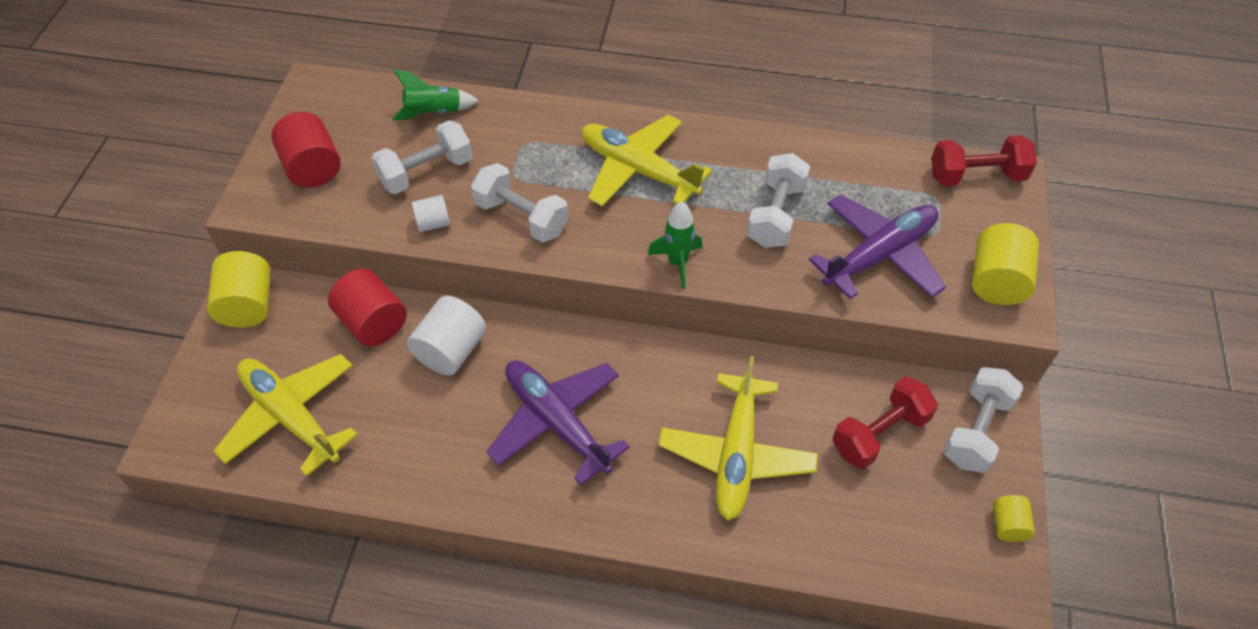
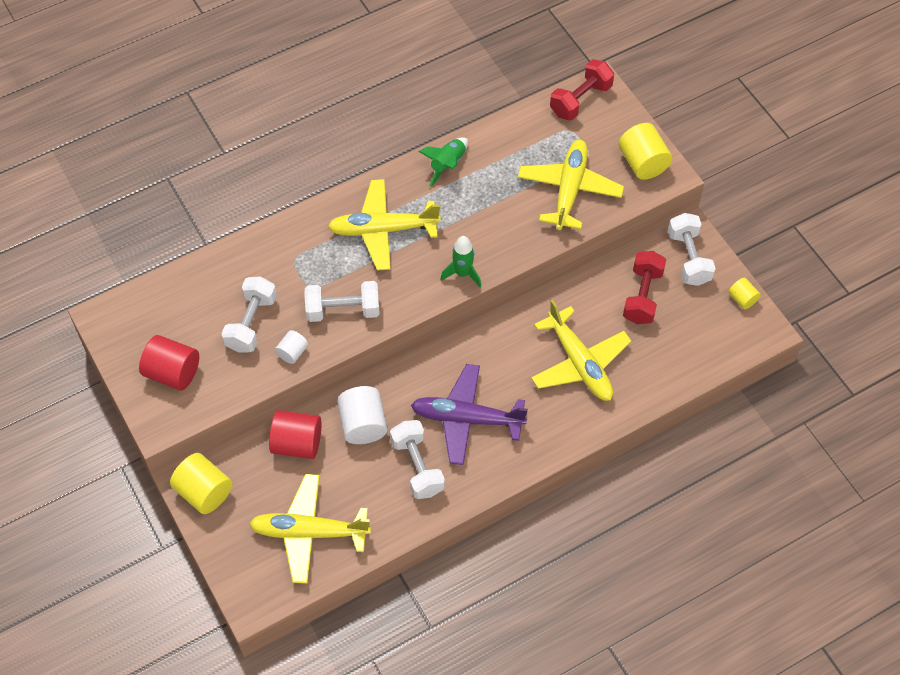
camera: 40 degrees left, 5 degrees up
green rocket [392,69,479,121] -> green rocket moved to [419,137,468,187]
white dumbbell [747,153,810,248] -> white dumbbell moved to [390,420,445,499]
purple plane [809,195,946,299] -> yellow plane [518,140,624,230]

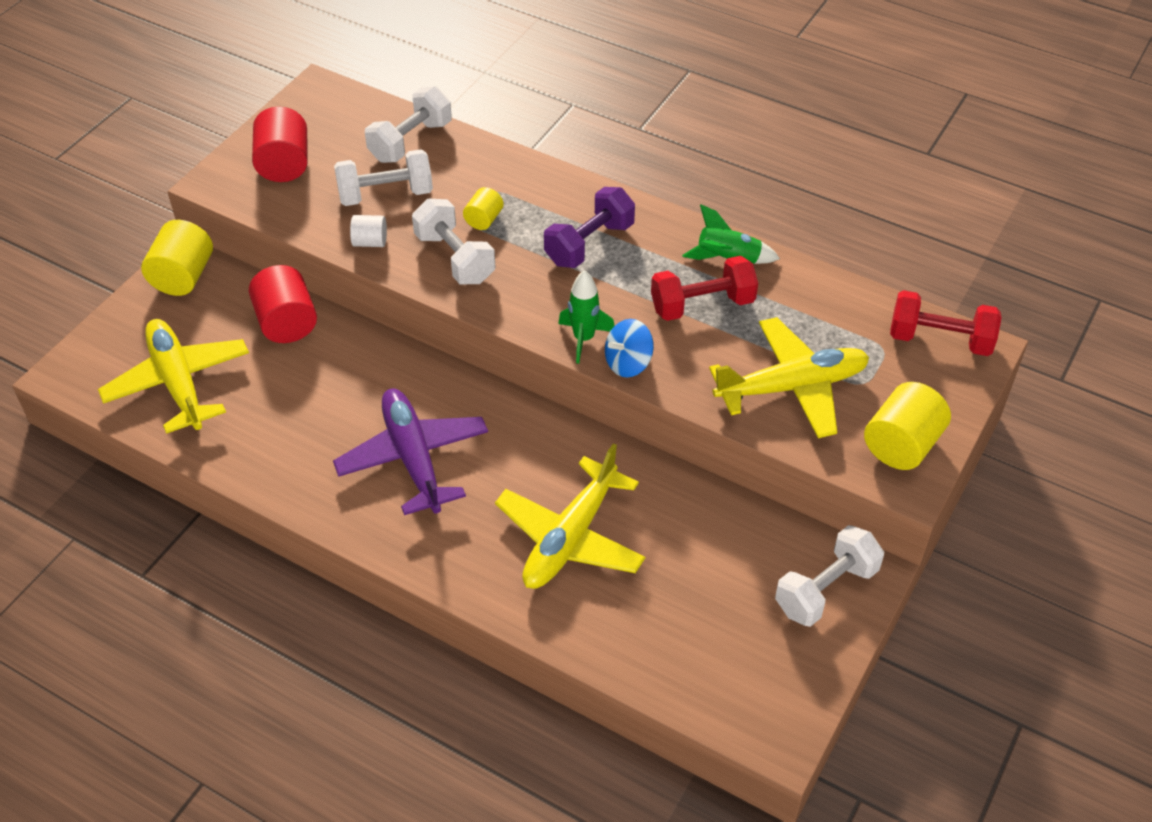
camera: 60 degrees right, 10 degrees down
yellow plane [328,179,441,270] -> purple dumbbell [544,187,635,268]
white cylinder [337,386,387,444] -> none
white dumbbell [390,420,445,499] -> white dumbbell moved to [365,86,452,163]
red dumbbell [623,251,666,324] -> red dumbbell moved to [651,256,758,321]
yellow cylinder [728,278,761,310] -> yellow cylinder moved to [463,187,504,230]
none -> blue spinning top [605,319,654,377]

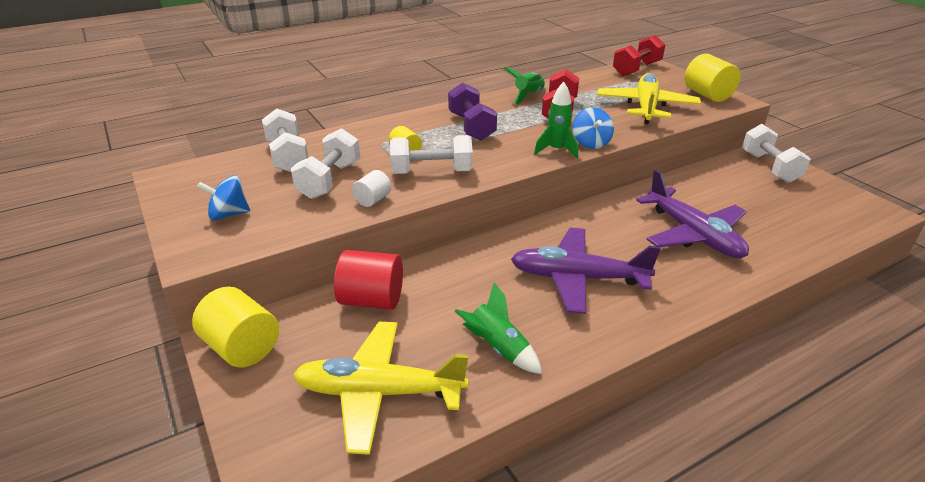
camera: 60 degrees left, 15 degrees down
red cylinder [252,107,308,182] -> blue spinning top [197,175,250,221]
yellow plane [495,443,646,589] -> purple plane [636,170,749,258]
none -> green rocket [454,283,542,374]

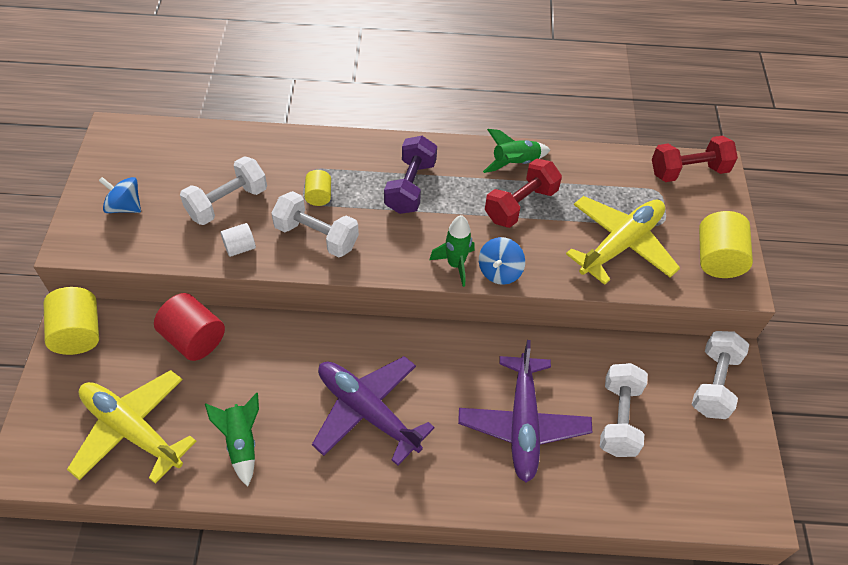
camera: 30 degrees right, 20 degrees up
white dumbbell [262,108,309,172] -> white dumbbell moved to [600,363,648,457]

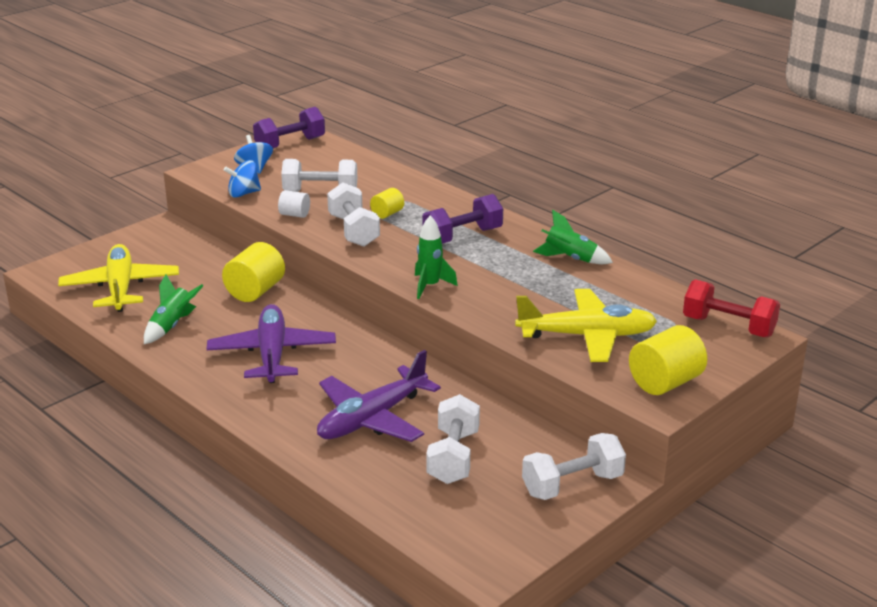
camera: 45 degrees right, 25 degrees down
yellow cylinder [44,287,99,355] -> yellow cylinder moved to [222,242,285,302]
red cylinder [154,293,225,361] -> none
blue spinning top [479,237,525,285] -> blue spinning top moved to [224,160,261,198]
red dumbbell [485,158,562,228] -> none
white dumbbell [600,363,648,457] -> white dumbbell turned 45 degrees counterclockwise [426,394,480,484]
none -> purple dumbbell [253,107,325,149]

